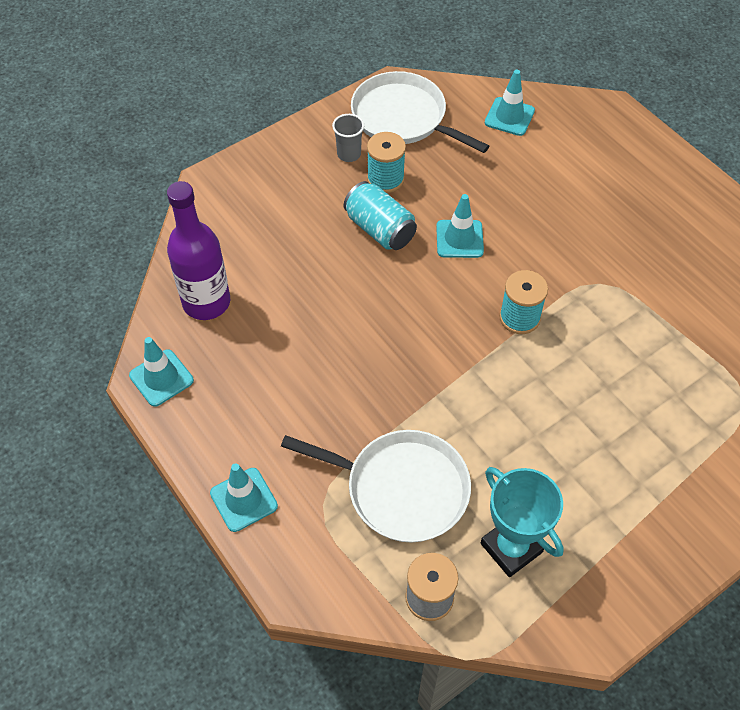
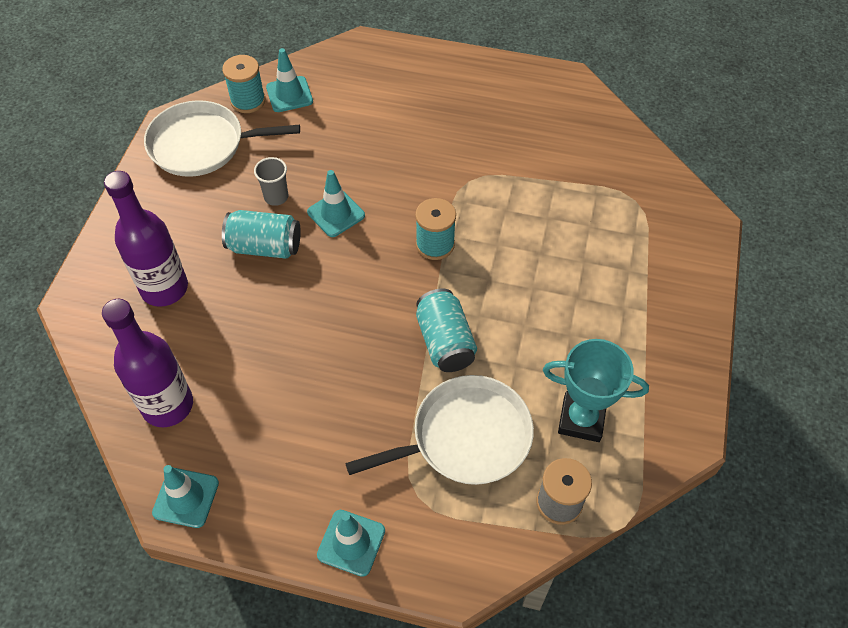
camera: 40 degrees left, 0 degrees up
grey cup [332,114,364,162] -> grey cup moved to [254,157,288,206]
turquoise spool [367,132,406,193] -> turquoise spool moved to [222,55,265,113]
none -> purple bottle [104,171,188,307]
none -> turquoise can [416,288,477,372]

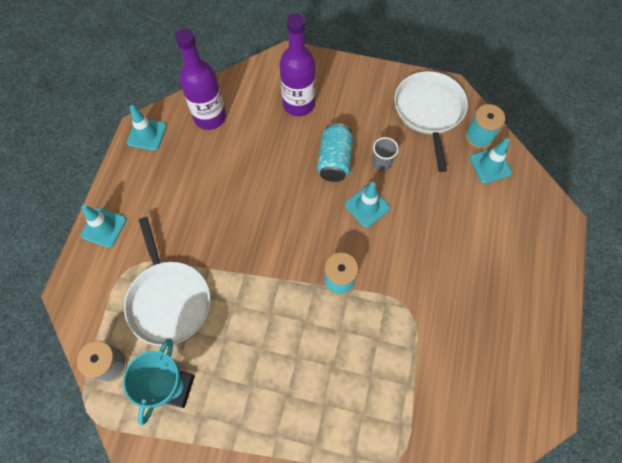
camera: 90 degrees right, 10 degrees up
turquoise can [416,288,477,372] -> none

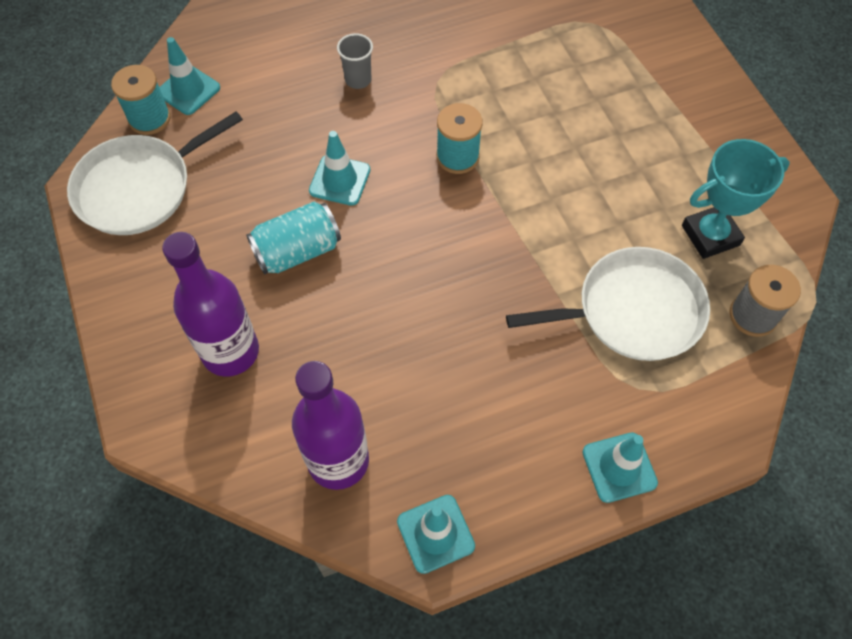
camera: 125 degrees left, 5 degrees down
white pan [124,217,210,346] -> white pan turned 45 degrees clockwise [506,247,710,361]
grey cup [373,137,399,172] -> grey cup moved to [337,33,373,89]

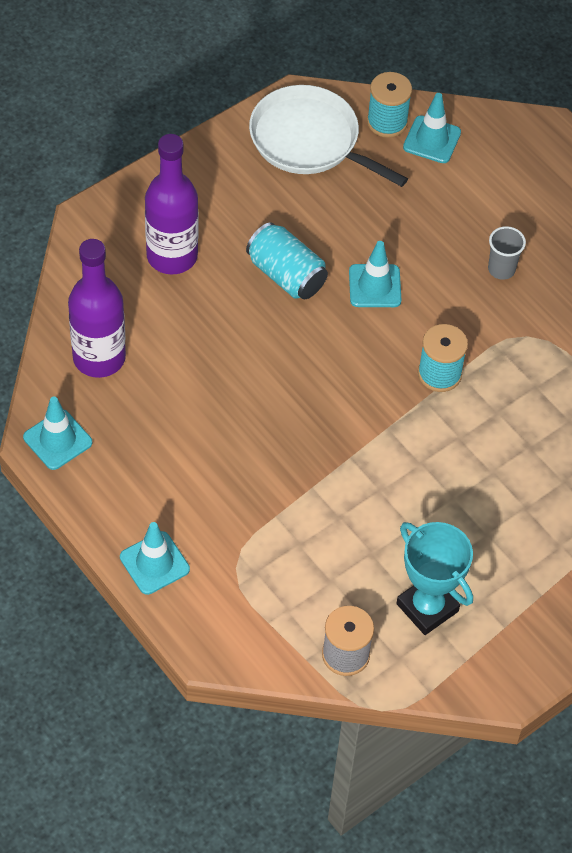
camera: 70 degrees right, 5 degrees down
white pan [506,247,710,361] -> none

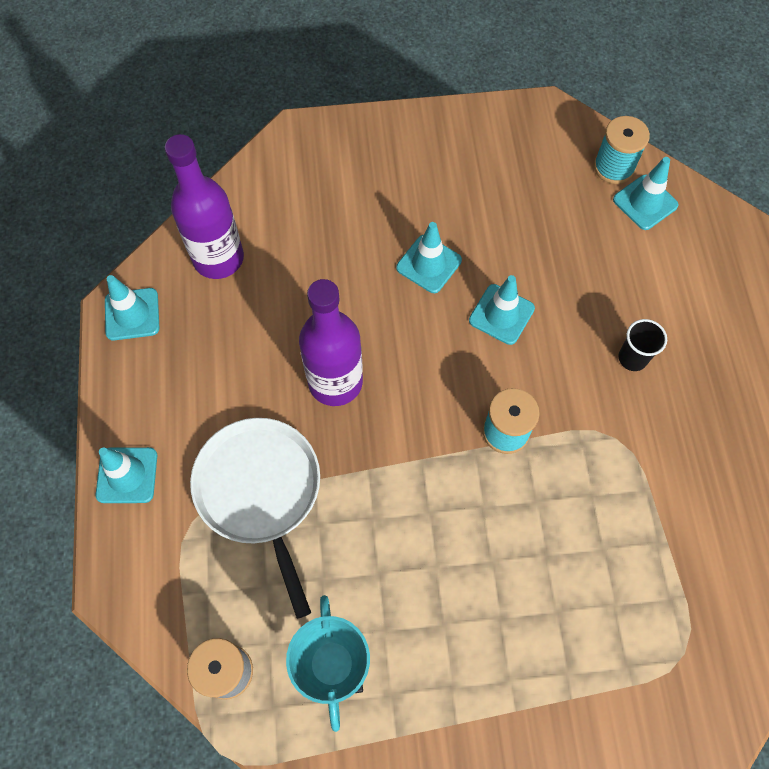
camera: 35 degrees right, 10 degrees up
purple bottle [145,134,199,275] -> purple bottle moved to [299,279,363,406]
turquoise can [246,222,328,300] -> turquoise traffic cone [396,222,462,293]
white pan [249,85,408,187] -> white pan moved to [190,418,320,619]
grey cup [488,226,526,280] -> black cup [618,319,667,371]

